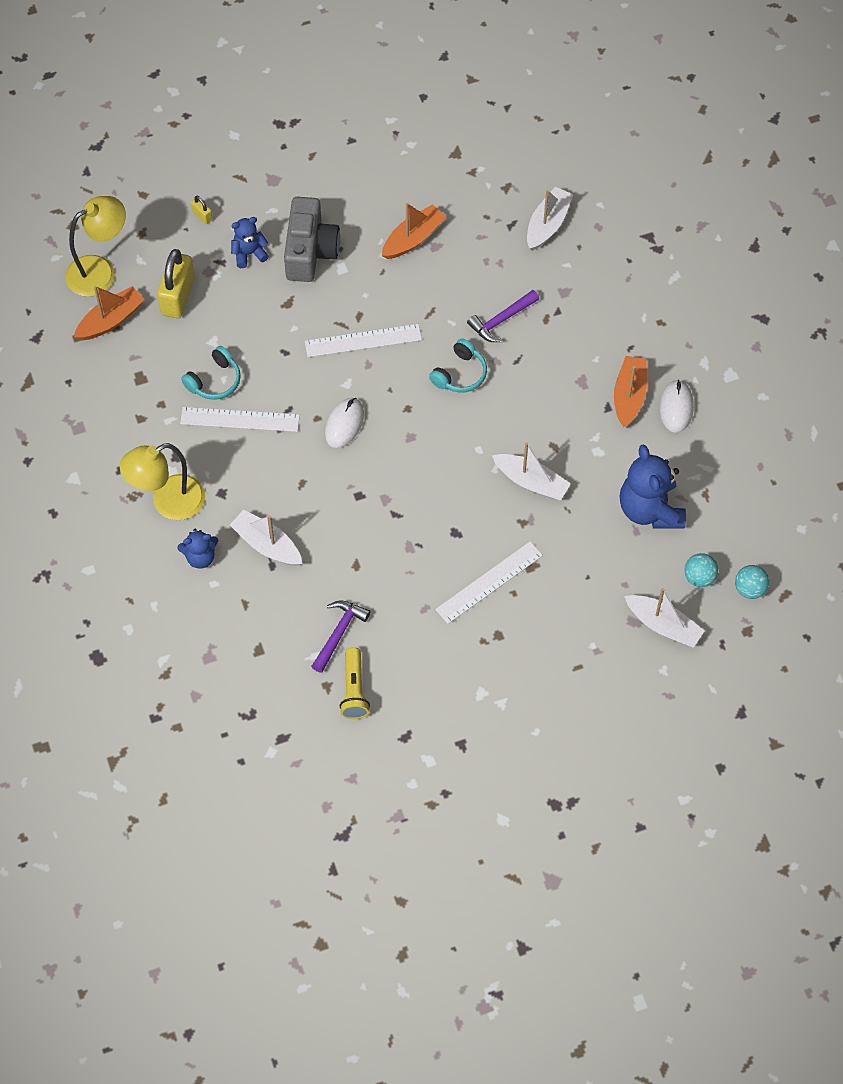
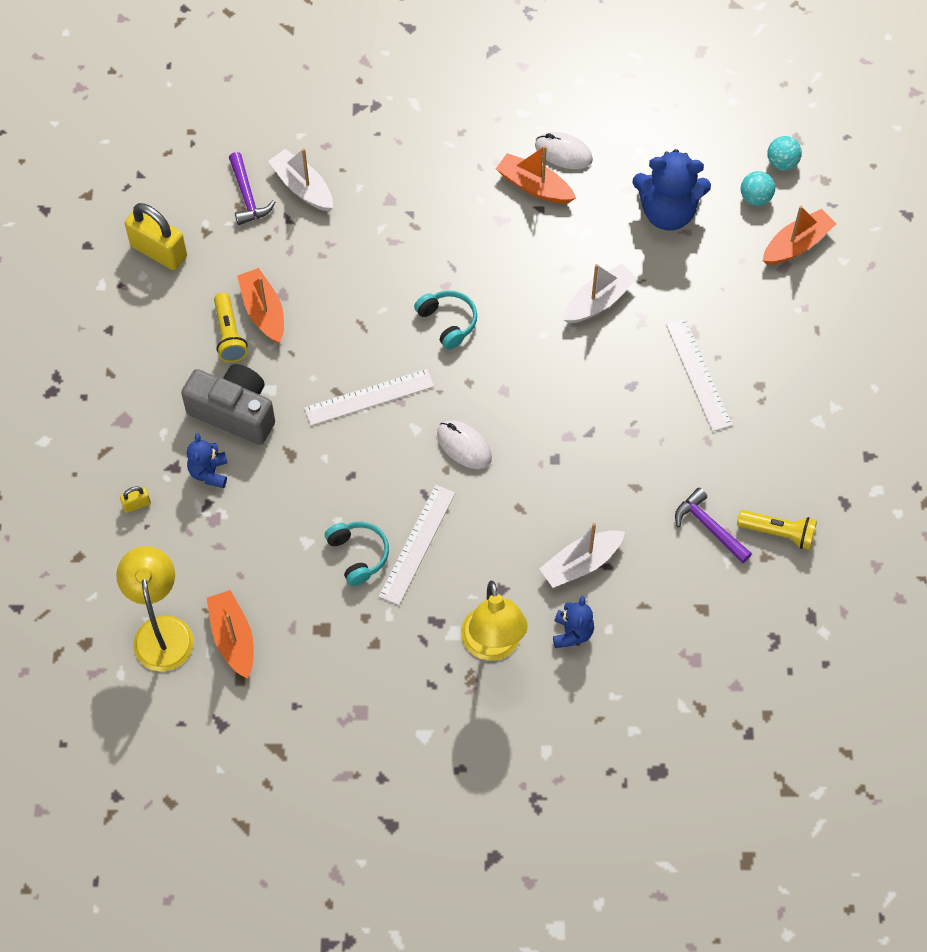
camera: 70 degrees left, 0 degrees up
yellow padlock [157,249,195,318] -> yellow padlock moved to [125,203,187,270]
white ruler [305,324,422,357] -> white ruler turned 60 degrees clockwise [304,369,434,426]
purple hammer [467,290,539,342] -> purple hammer moved to [229,152,275,225]
white boat [624,588,705,648] -> orange boat [763,206,836,265]
none -> yellow flashlight [214,292,248,362]

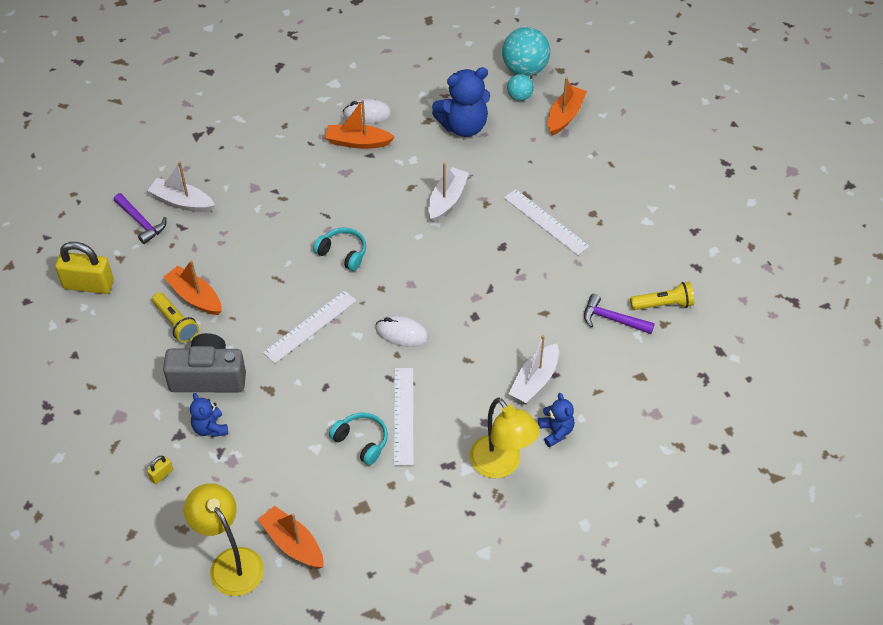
camera: 25 degrees left, 10 degrees down
turquoise ball [767,136,802,170] -> turquoise ball [502,27,550,76], size x1.84

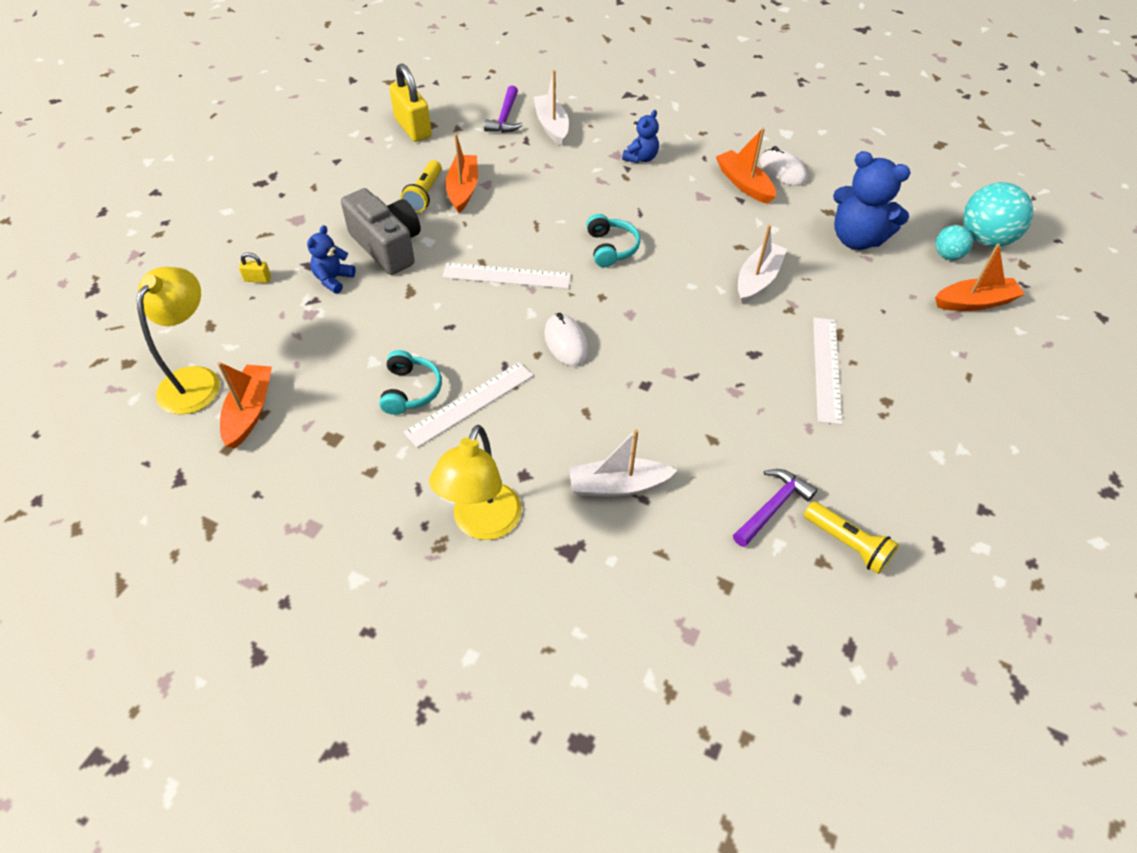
camera: 50 degrees right, 0 degrees up
white boat [428,163,469,222] -> white boat turned 45 degrees counterclockwise [738,225,787,304]
blue teddy bear [538,393,574,447] -> blue teddy bear moved to [622,110,659,163]
purple hammer [584,294,655,334] -> purple hammer turned 60 degrees clockwise [733,469,817,547]

